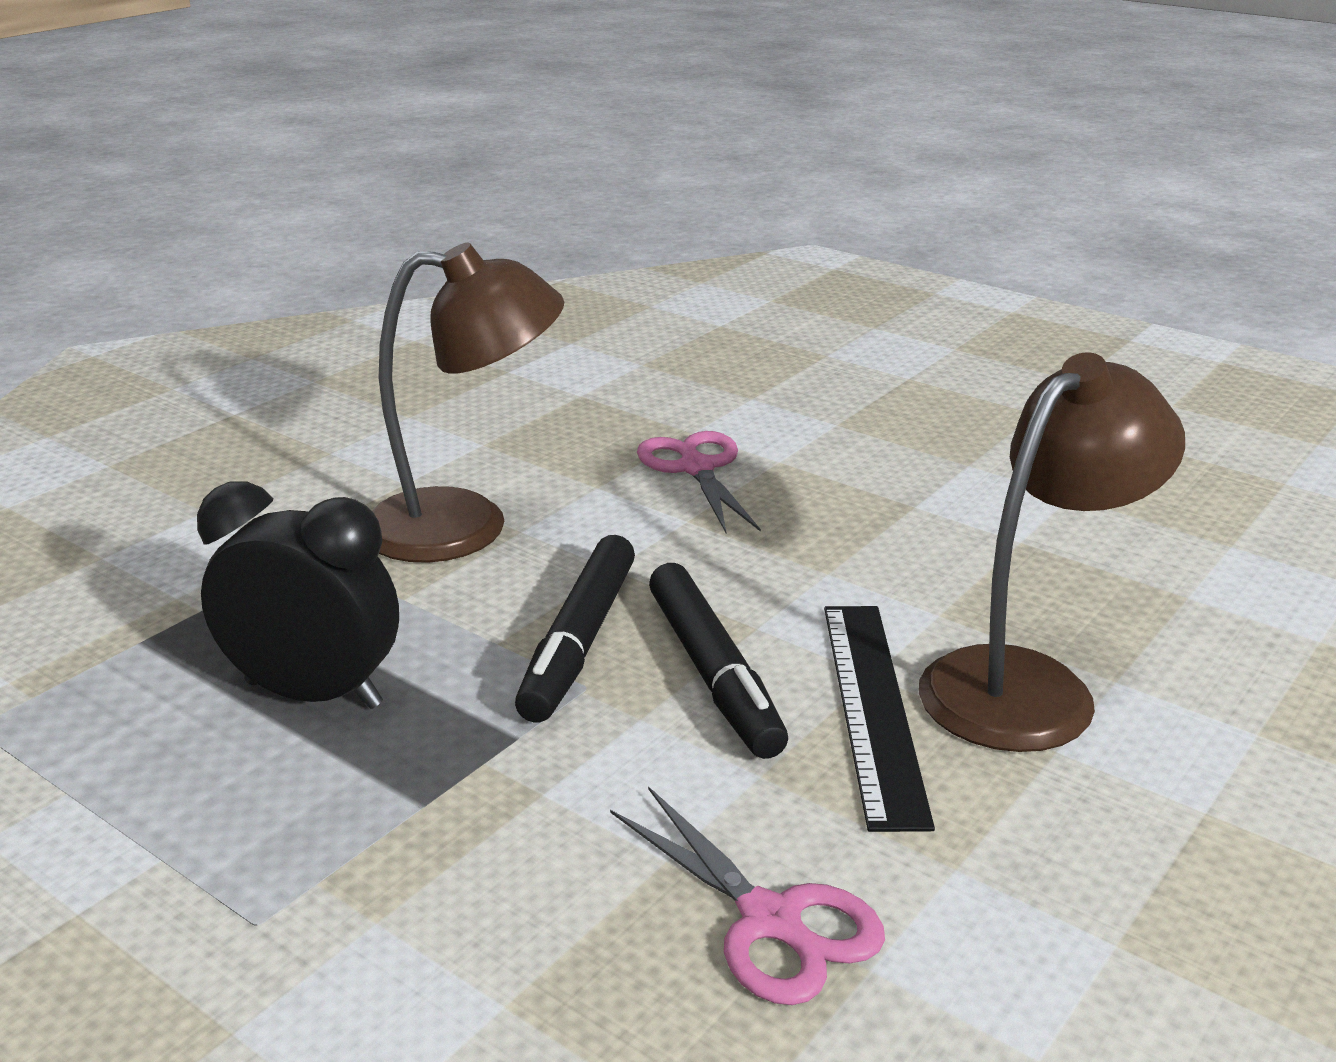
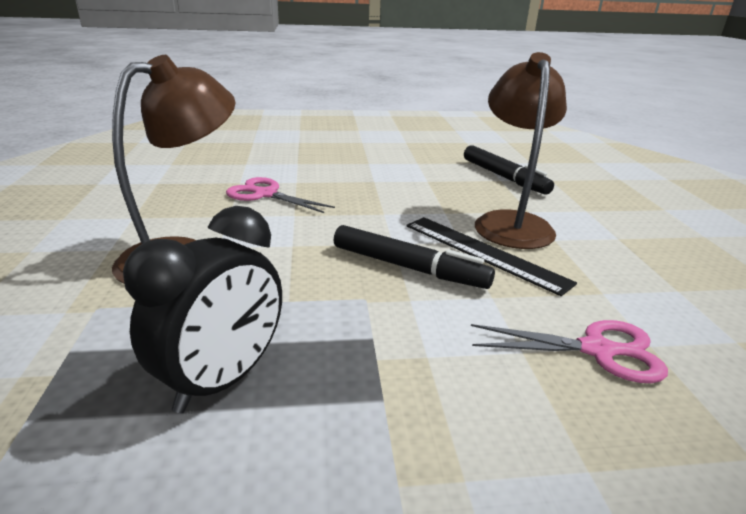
camera: 45 degrees left, 0 degrees up
black clock [197,481,399,709] -> black clock turned 150 degrees clockwise [123,206,282,413]
black marker [515,535,635,722] -> black marker moved to [464,145,554,194]

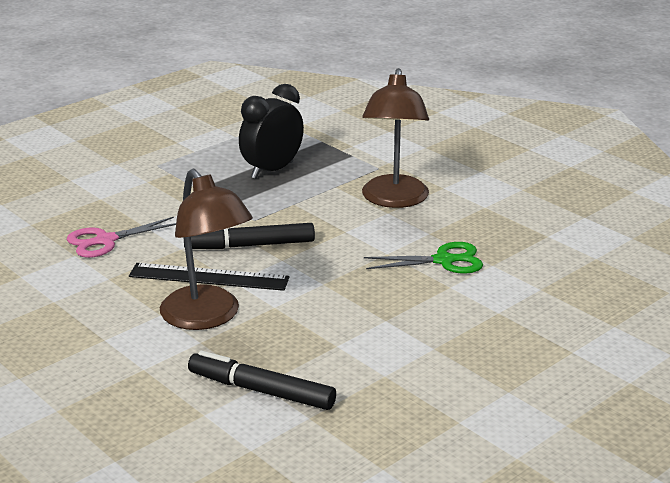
camera: 145 degrees right, 0 degrees up
black clock [123,206,282,413] -> black clock turned 45 degrees clockwise [239,84,304,179]
pink scissors [226,177,335,213] -> green scissors [364,242,483,274]

